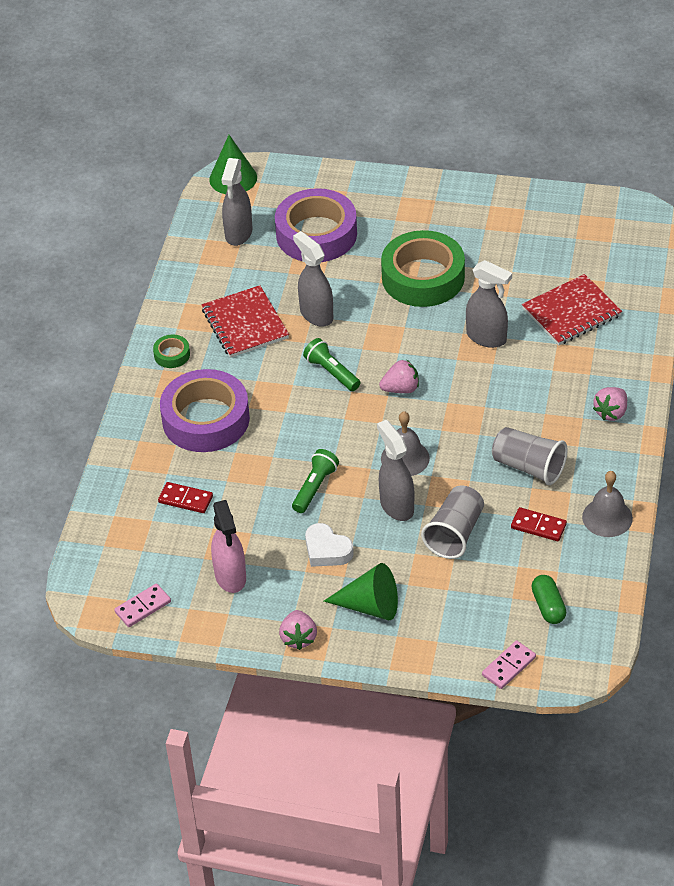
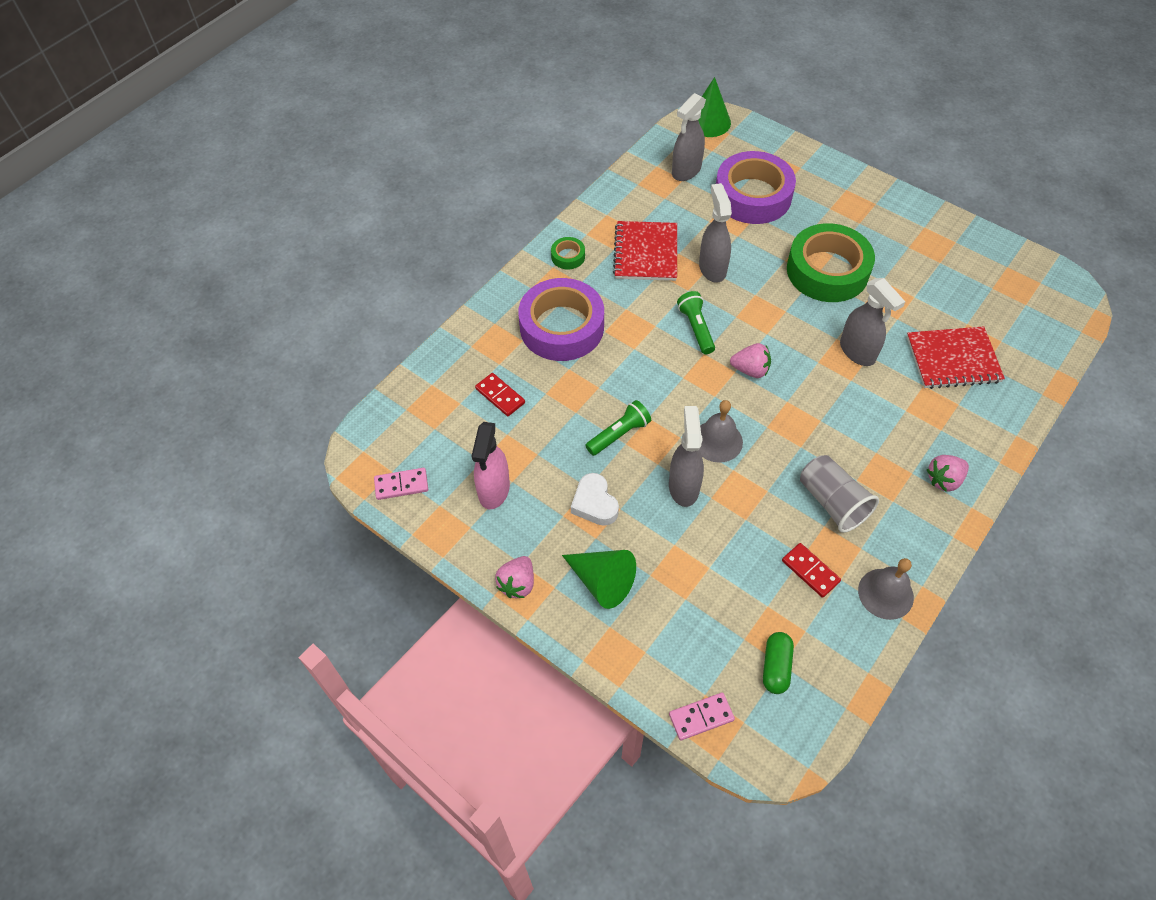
camera: 25 degrees right, 10 degrees up
grey cup [421,485,484,559] -> none

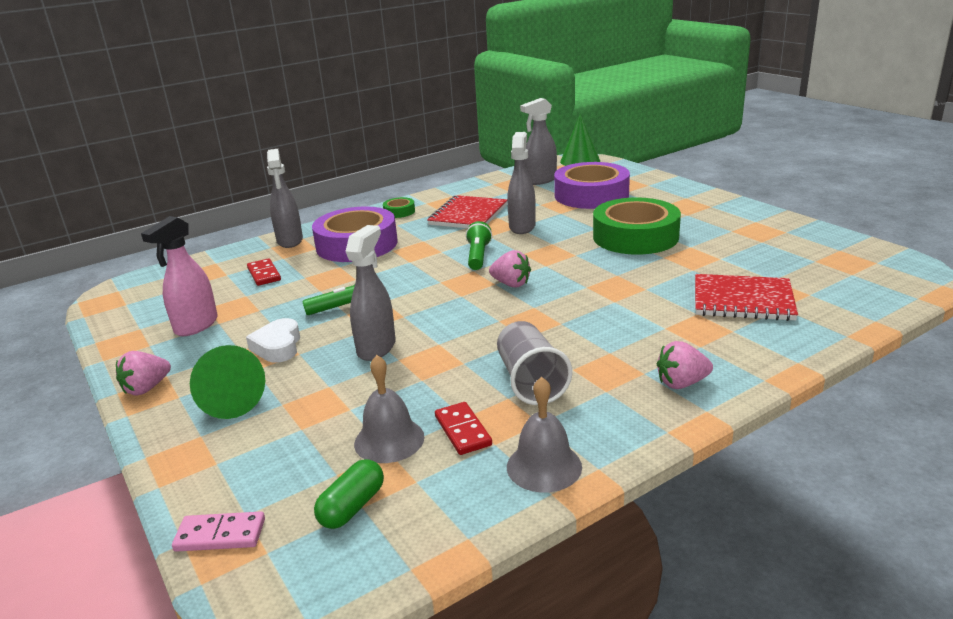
camera: 20 degrees right, 30 degrees down
pink domino [374,468,428,500] -> none
grey bell [699,400,743,463] -> grey bell moved to [354,355,425,463]
grey spray bottle [840,278,905,366] -> grey spray bottle moved to [267,149,303,248]

